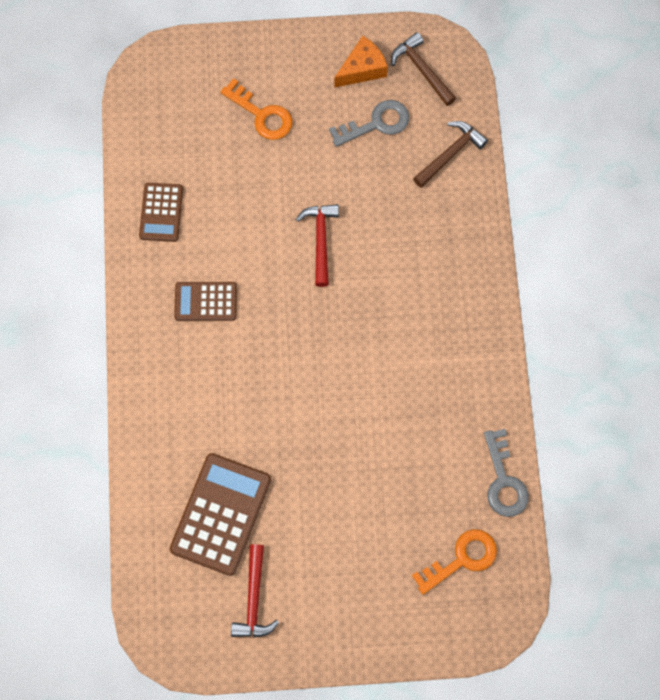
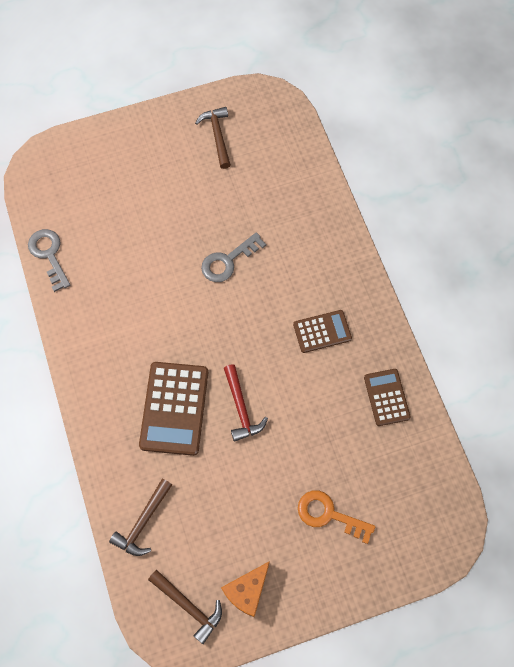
camera: 165 degrees right, 5 degrees down
brown calculator [170,453,271,576] -> brown calculator moved to [139,362,208,456]
red hammer [231,544,279,637] -> brown hammer [195,107,231,169]
grey key [329,100,409,147] -> grey key moved to [201,232,266,282]
orange key [412,529,497,595] -> none

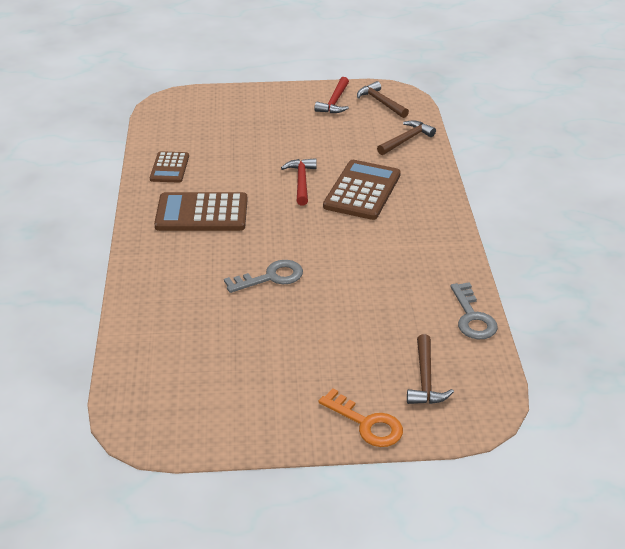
camera: 165 degrees left, 30 degrees down
brown hammer [195,107,231,169] -> brown hammer moved to [407,334,454,404]
orange cheese [221,561,270,617] -> red hammer [314,77,349,113]
brown calculator [293,310,352,353] -> brown calculator [154,192,248,231], size x1.68
orange key [298,490,375,544] -> orange key moved to [319,388,403,447]

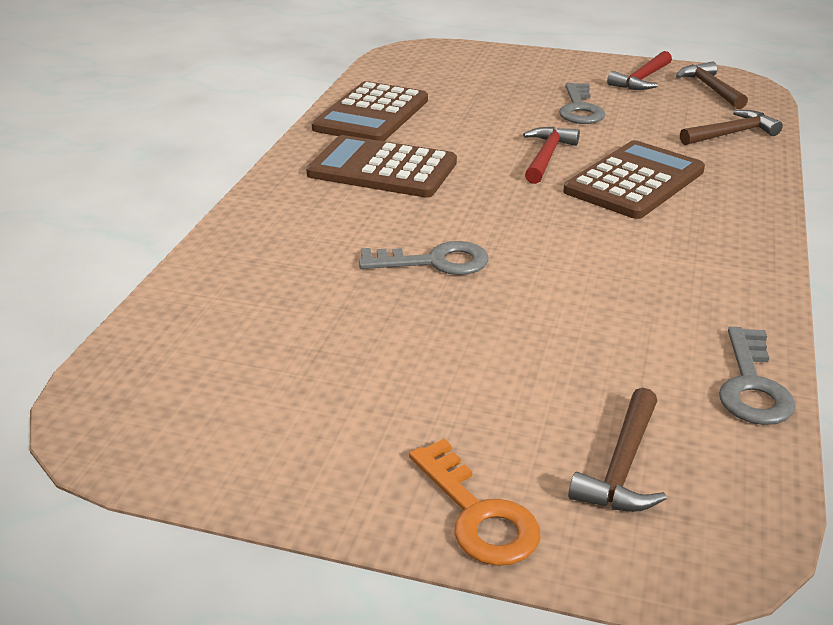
camera: 20 degrees right, 5 degrees down
brown calculator [150,151,189,183] -> brown calculator [311,81,428,141], size x1.68
none -> grey key [559,83,606,124]

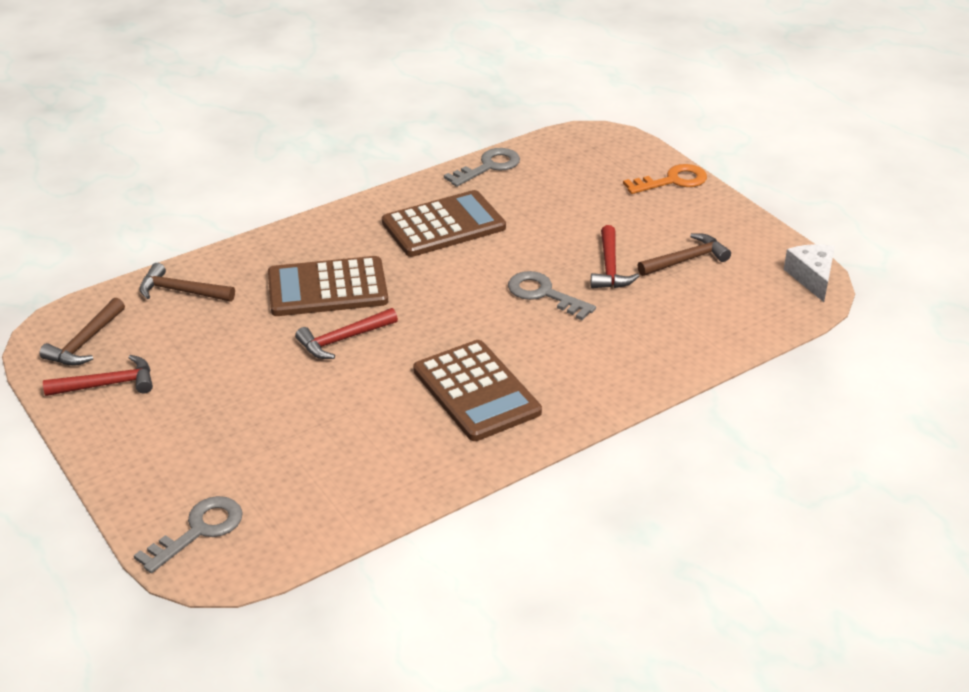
camera: 140 degrees left, 5 degrees up
brown calculator [311,81,428,141] -> brown calculator moved to [382,190,506,257]
orange key [409,439,540,566] -> orange key turned 60 degrees clockwise [623,164,707,194]
grey key [559,83,606,124] -> grey key moved to [134,496,243,573]
brown hammer [568,388,667,512] -> brown hammer moved to [638,233,731,276]
none -> red hammer [591,225,639,288]
none -> white cheese [784,244,835,302]

